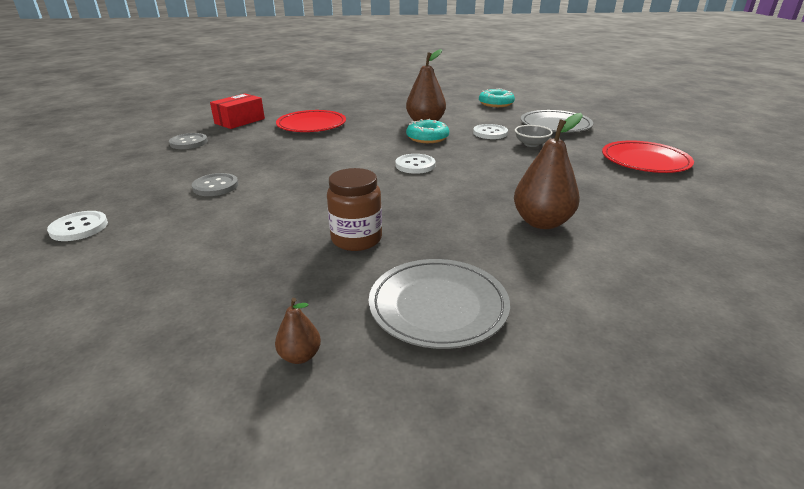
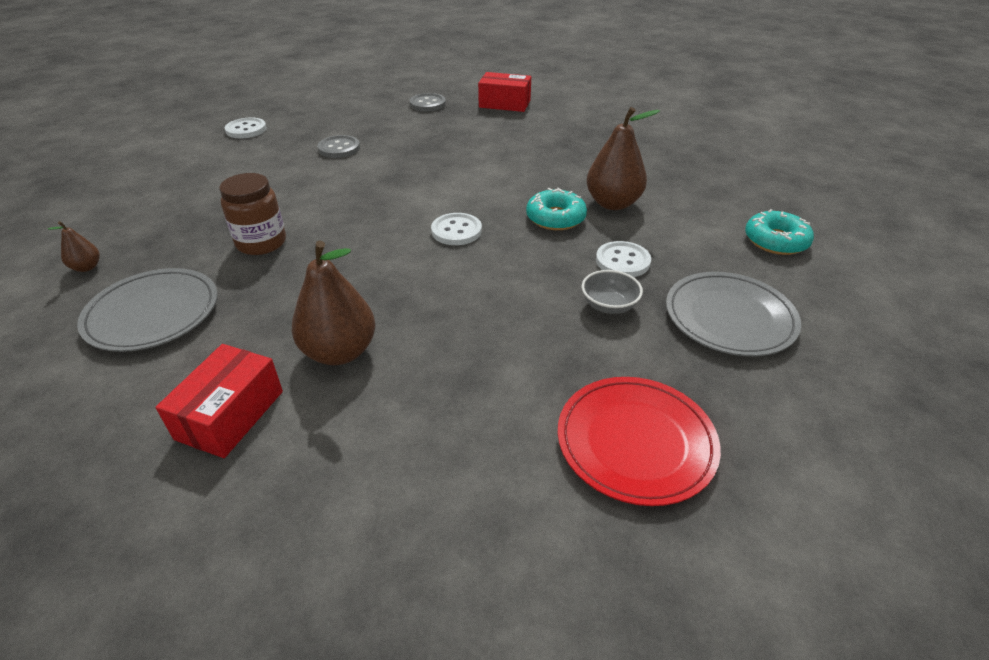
camera: 65 degrees right, 10 degrees up
red plate [276,110,346,132] -> none
none -> red box [156,344,283,458]

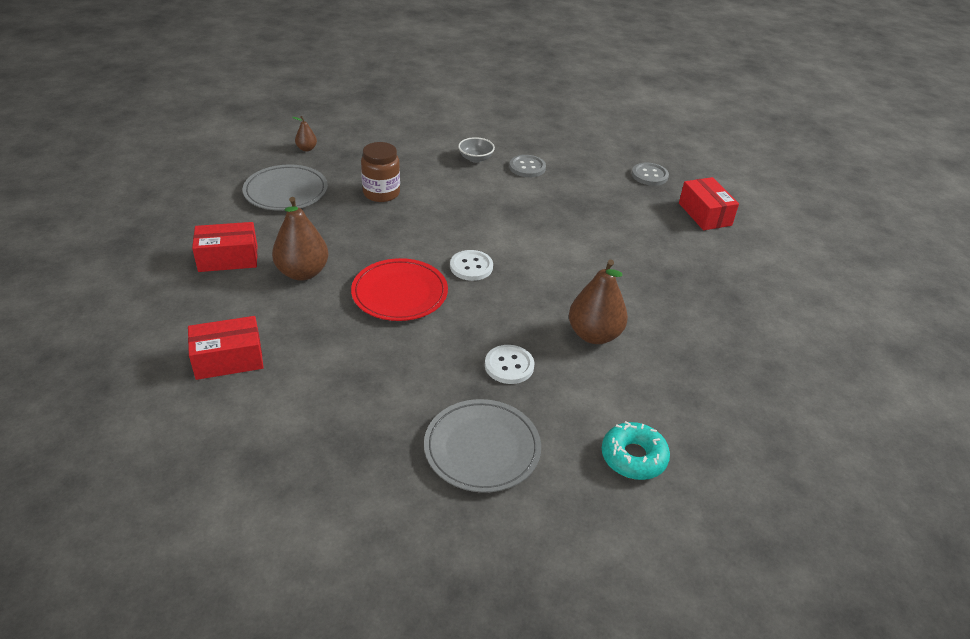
camera: 55 degrees right, 0 degrees up
white button [225,117,267,138] -> none
turquoise donut [526,188,587,230] -> none
red plate [558,377,721,506] -> red plate moved to [351,258,448,321]
grey bowl [582,270,643,314] -> grey bowl moved to [458,137,495,163]
none -> red box [188,316,264,380]

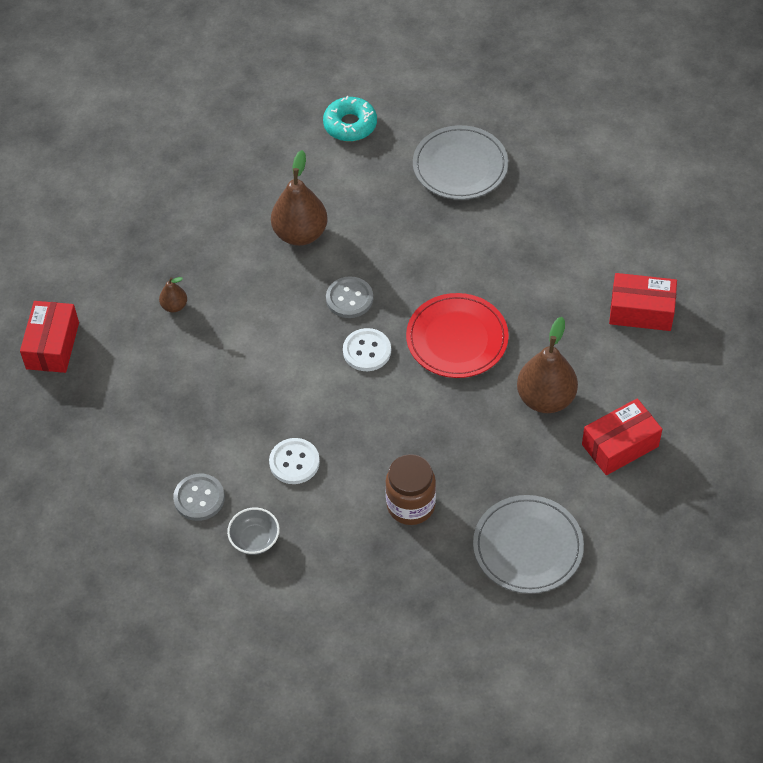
camera: 150 degrees left, 15 degrees up
red box [192,222,257,272] -> red box turned 45 degrees counterclockwise [582,398,662,475]
brown pear [292,116,317,151] -> brown pear moved to [159,277,187,312]
white button [485,345,534,384] -> white button moved to [269,438,320,484]
grey button [632,163,669,186] -> grey button moved to [326,276,373,318]

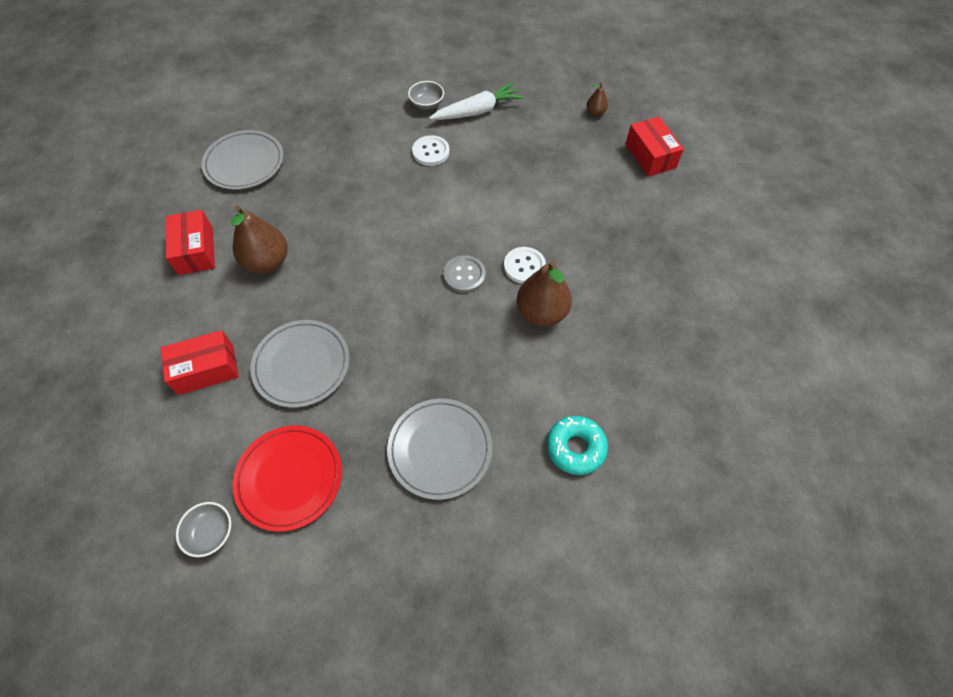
camera: 150 degrees right, 5 degrees up
brown pear [159,277,187,312] -> brown pear moved to [586,82,608,116]
grey button [173,474,225,521] -> white carrot [430,83,524,120]
white button [343,328,391,371] -> white button moved to [504,247,546,284]
brown jar [385,454,436,525] -> none
red plate [406,293,509,378] -> red plate moved to [233,425,342,532]
red box [582,398,662,475] -> red box turned 45 degrees counterclockwise [166,210,215,275]
none -> grey bowl [176,502,231,557]
none -> grey plate [250,320,350,408]

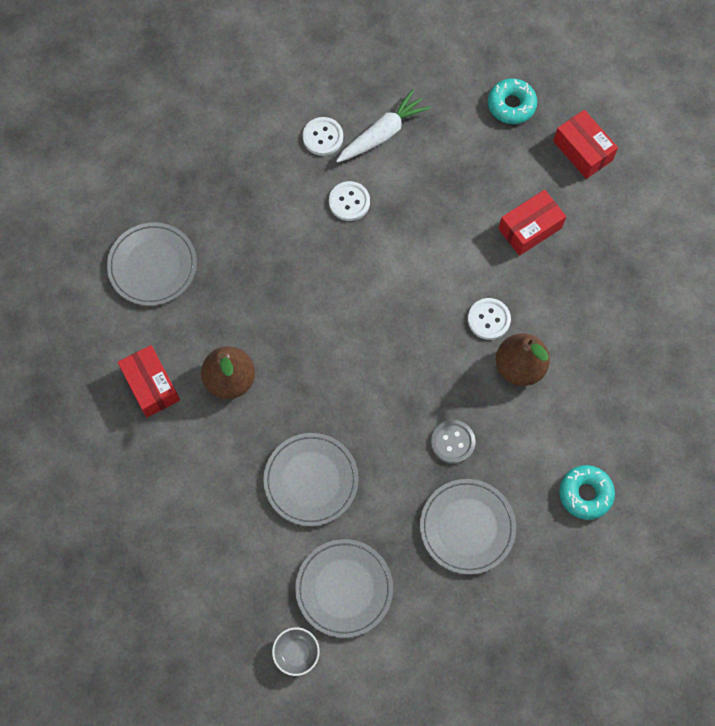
camera: 15 degrees left, 10 degrees up
red box [161,330,239,395] -> red box moved to [498,190,566,256]
red plate [233,425,342,532] -> grey plate [295,539,393,638]
grey bowl [408,81,444,110] -> white button [303,117,343,156]
grey button [443,255,486,293] -> grey button moved to [431,420,475,464]
brown pear [586,82,608,116] -> turquoise donut [488,78,537,124]

